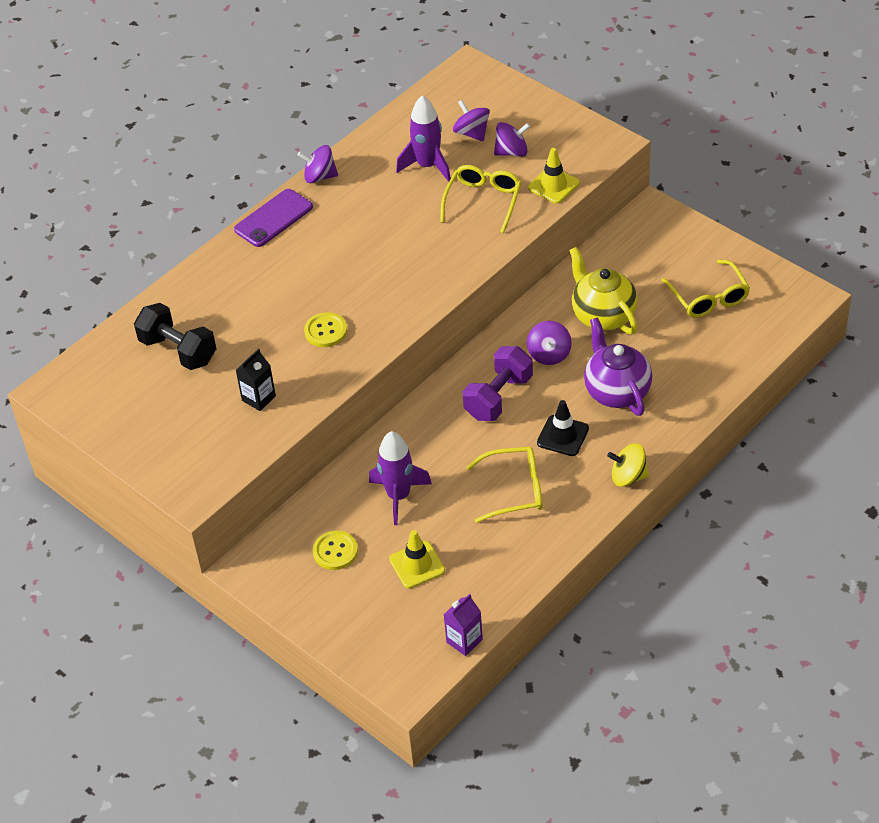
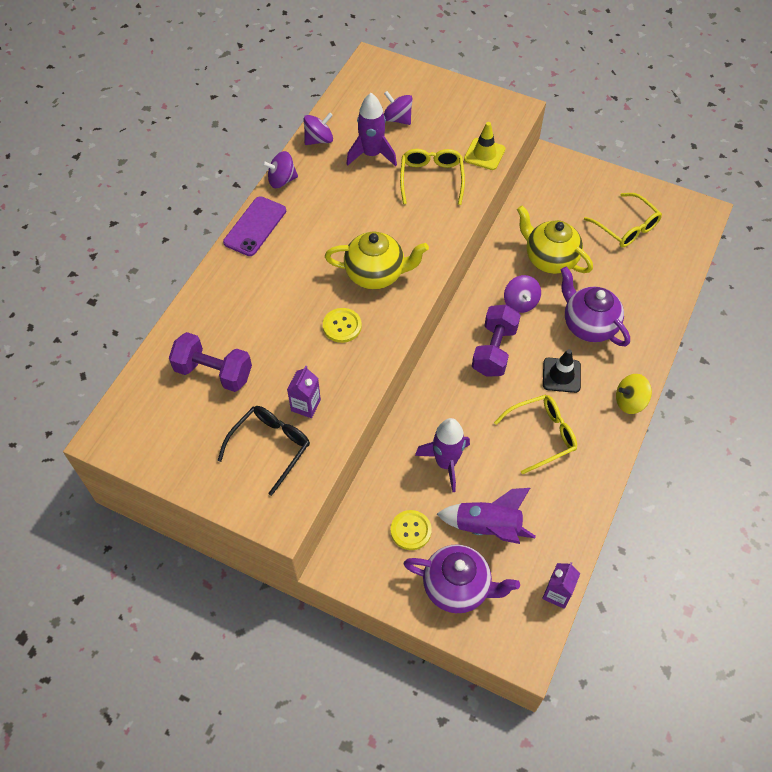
camera: 20 degrees left, 10 degrees up
black dumbbell [134,303,217,370] -> purple dumbbell [169,332,252,392]
black carton [235,348,276,411] -> purple carton [287,366,321,418]
yellow traffic cone [389,530,445,588] -> purple rocket [437,488,536,544]
purple spinning top [494,122,530,157] -> purple spinning top moved to [303,113,333,145]
none -> black glasses [218,406,310,496]
none -> yellow teapot [325,231,429,289]
none -> purple teapot [404,544,520,613]

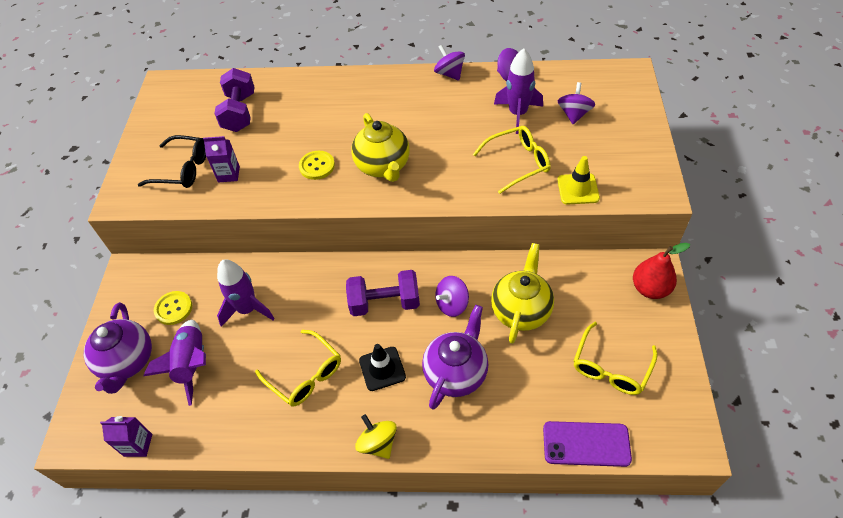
camera: 70 degrees right, 5 degrees down
purple phone [223,196,286,256] -> purple phone moved to [543,421,632,467]
none -> red pear [633,243,690,299]

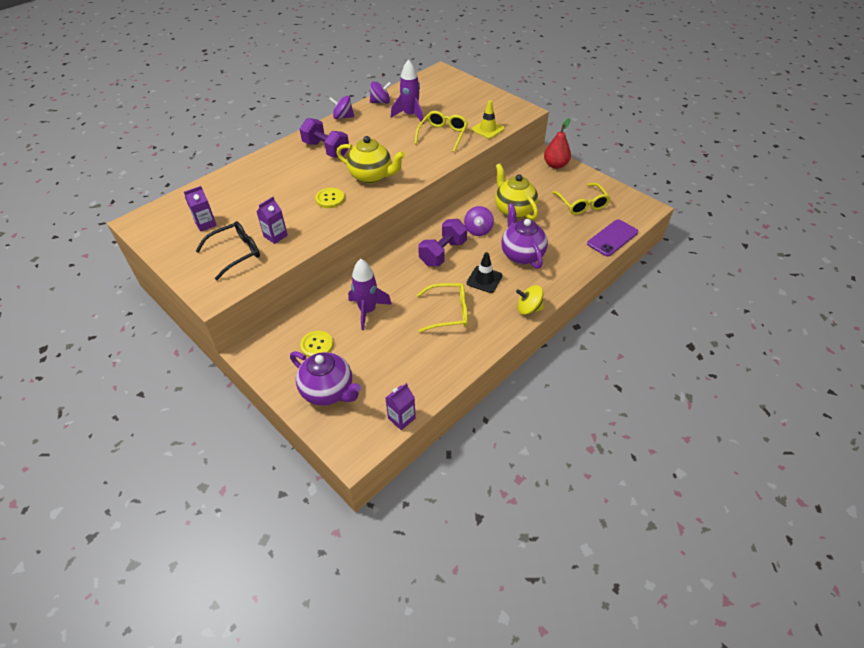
camera: 50 degrees left, 5 degrees down
purple rocket [143,320,206,406] -> none
purple dumbbell [214,68,255,132] -> purple dumbbell moved to [300,118,349,158]
purple spinning top [558,82,595,124] -> none
none -> purple carton [184,186,217,232]

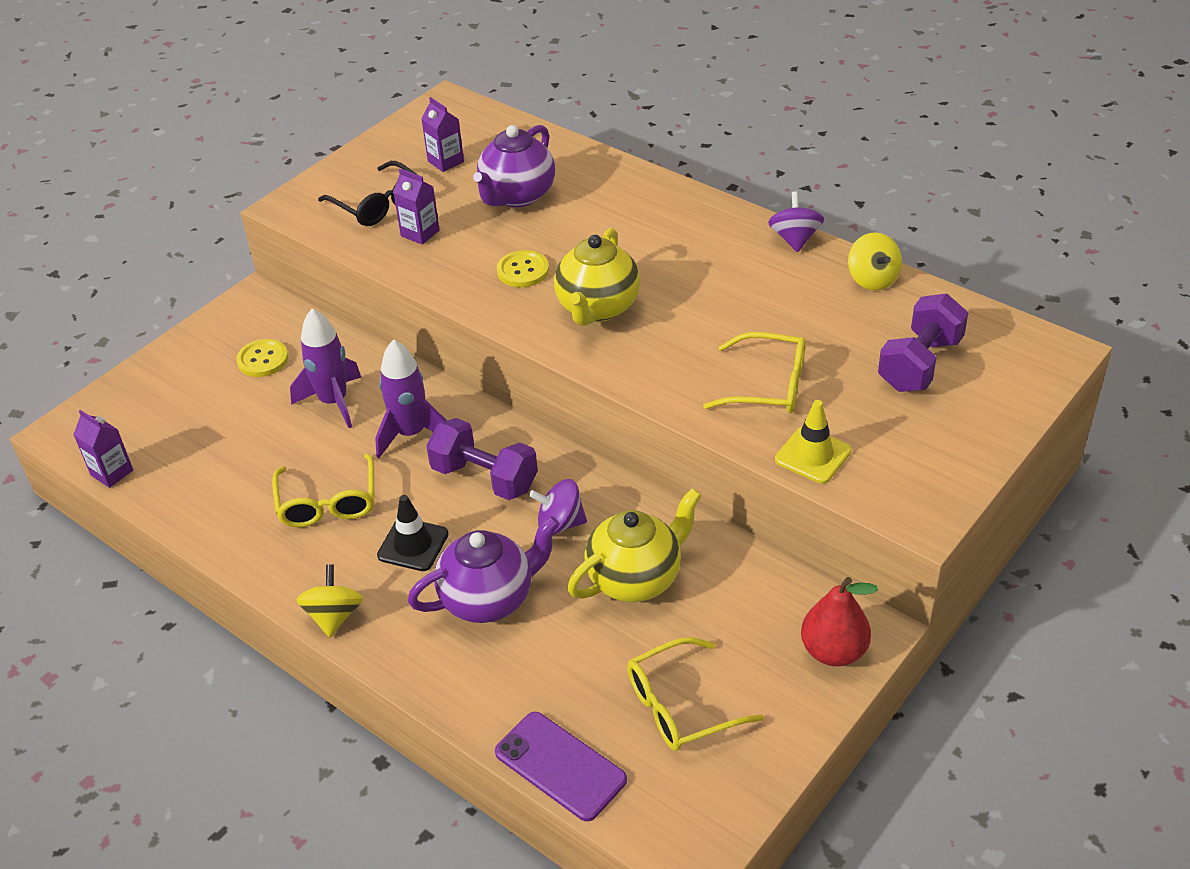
camera: 85 degrees right, 5 degrees down
purple teapot [290,351,361,406] -> purple teapot moved to [473,125,555,207]
purple dumbbell [300,118,349,158] -> purple dumbbell moved to [878,293,968,392]
purple spinning top [370,81,391,104] -> yellow spinning top [848,232,902,290]
purple rocket [391,59,424,124] -> purple rocket moved to [375,339,447,458]

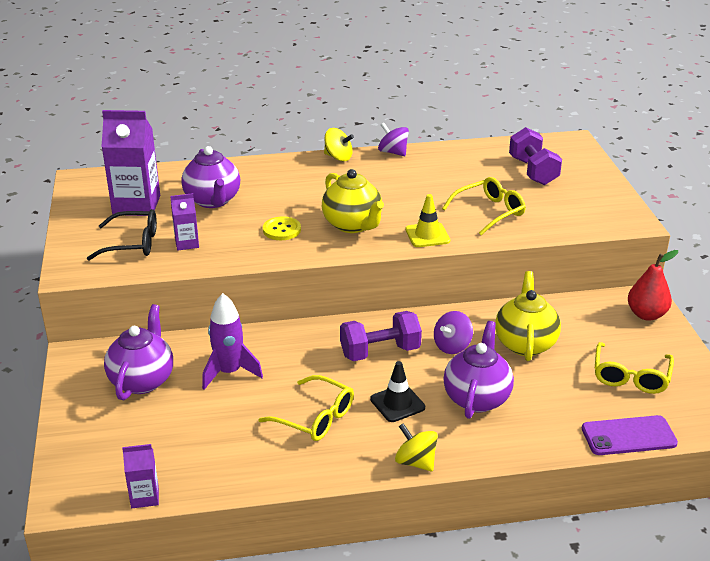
camera: 50 degrees left, 10 degrees down
yellow button [236,339,288,377] -> purple teapot [104,304,173,400]
purple rocket [375,339,447,458] -> none
purple carton [421,97,464,172] -> purple carton [101,110,160,216], size x1.95
yellow traffic cone [775,400,852,483] -> yellow traffic cone moved to [405,194,450,247]
yellow spinning top [848,232,902,290] -> yellow spinning top moved to [324,128,354,161]

